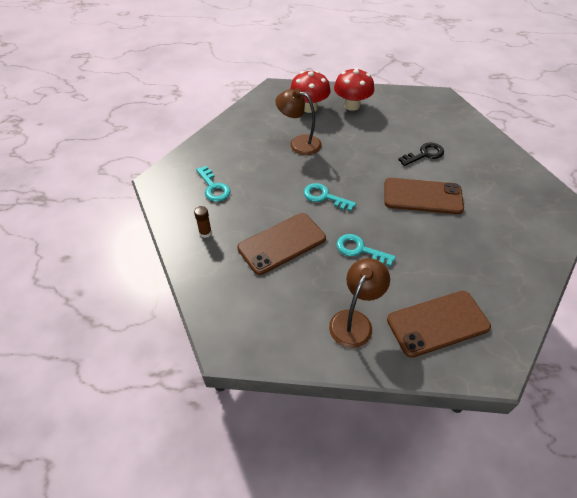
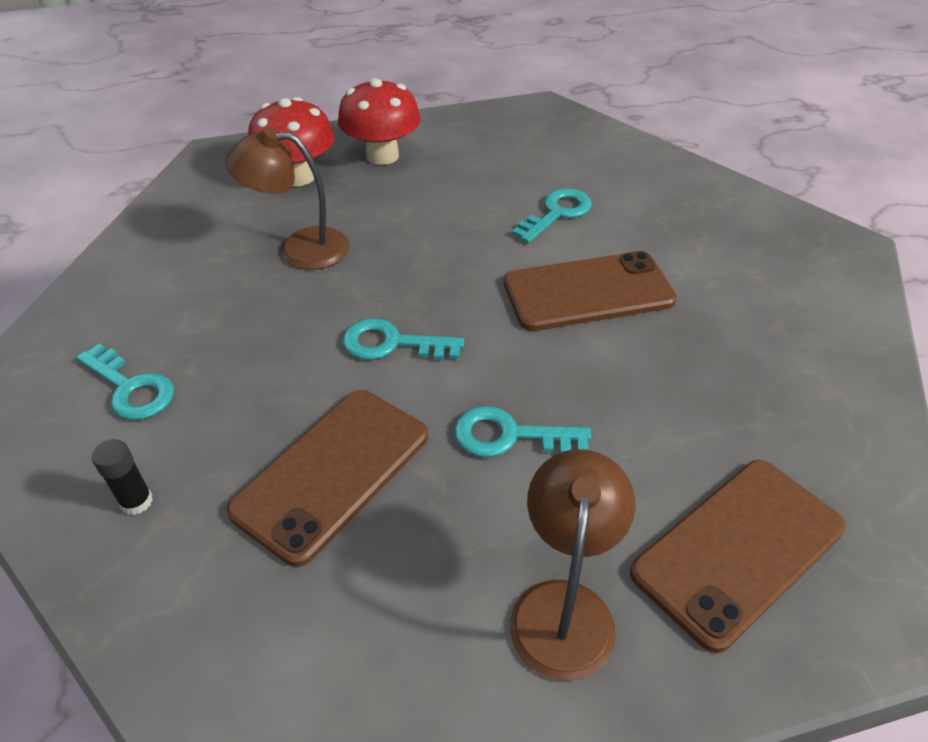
camera: 20 degrees left, 5 degrees down
brown glue stick [194,206,212,238] -> black glue stick [92,439,153,515]
black key [398,143,444,166] -> turquoise key [512,188,592,243]

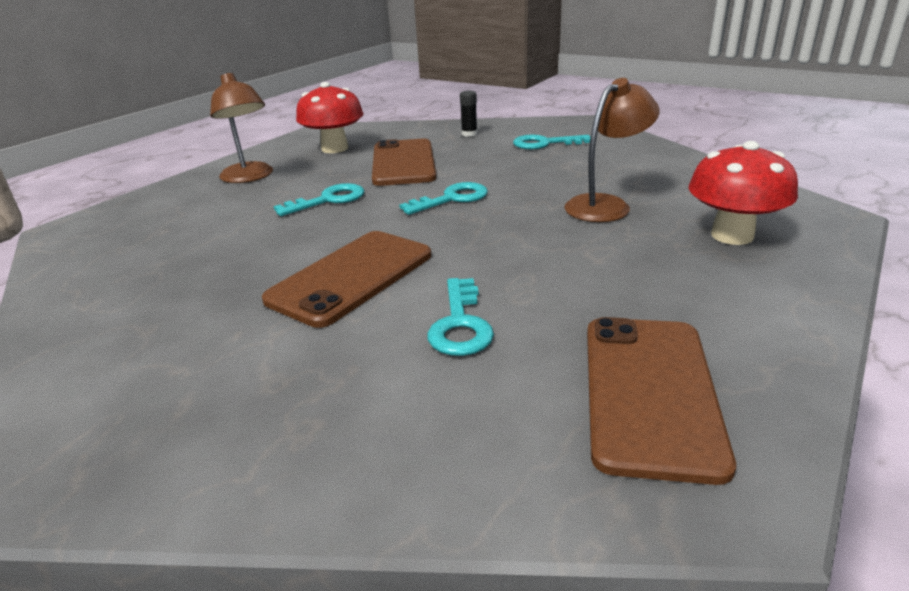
camera: 140 degrees right, 15 degrees down
red mushroom [338,78,421,165] -> red mushroom moved to [296,82,364,153]
brown phone [630,460,846,653] -> brown phone moved to [587,317,736,485]

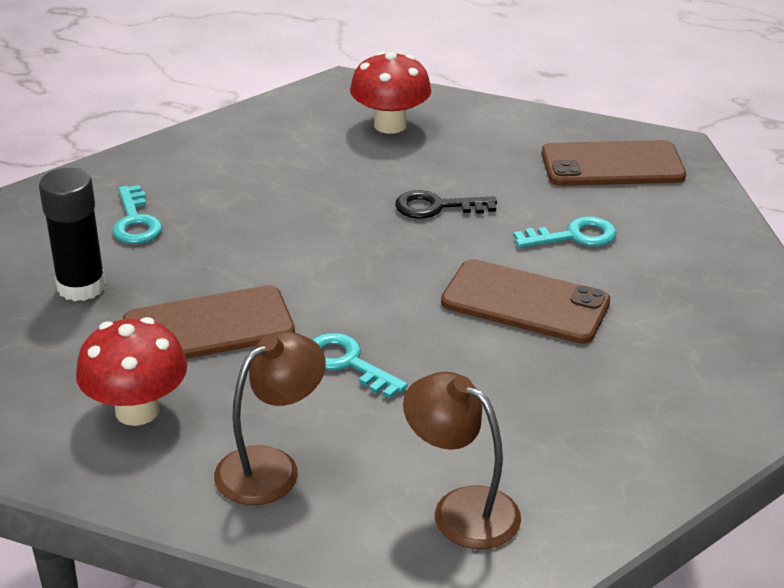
camera: 105 degrees left, 5 degrees up
turquoise key [399,182,488,215] -> none
black glue stick [460,91,477,137] -> black glue stick [39,168,106,301], size x2.01
brown lamp [564,78,660,222] -> brown lamp moved to [403,372,521,549]
none -> black key [395,190,497,219]

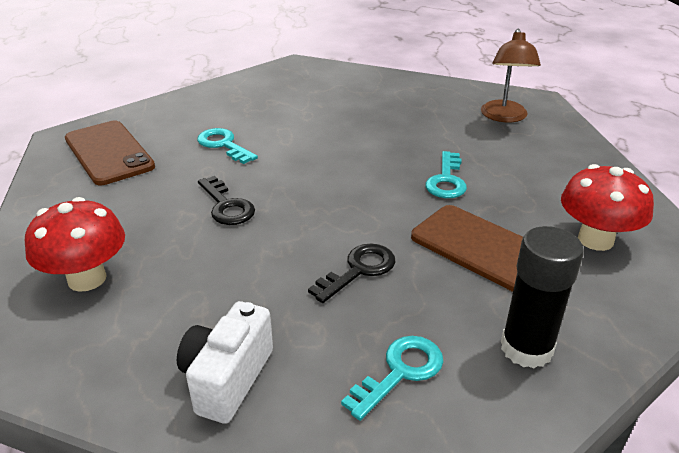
camera: 120 degrees left, 0 degrees up
brown lamp [214,331,326,505] -> none
brown phone [441,259,611,344] -> none
none -> white camera [177,301,273,424]
none -> black key [308,244,395,303]

